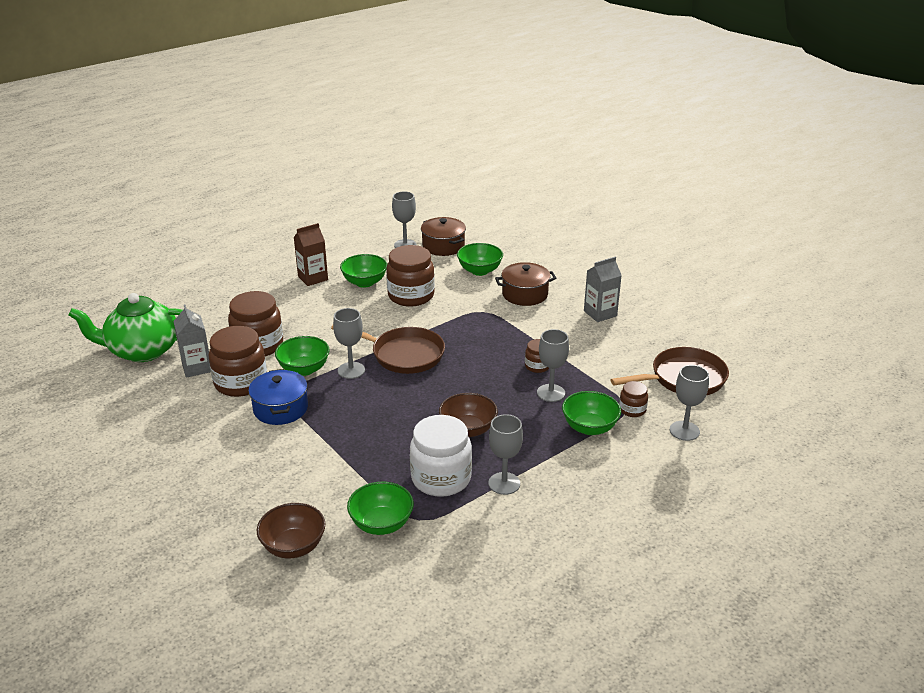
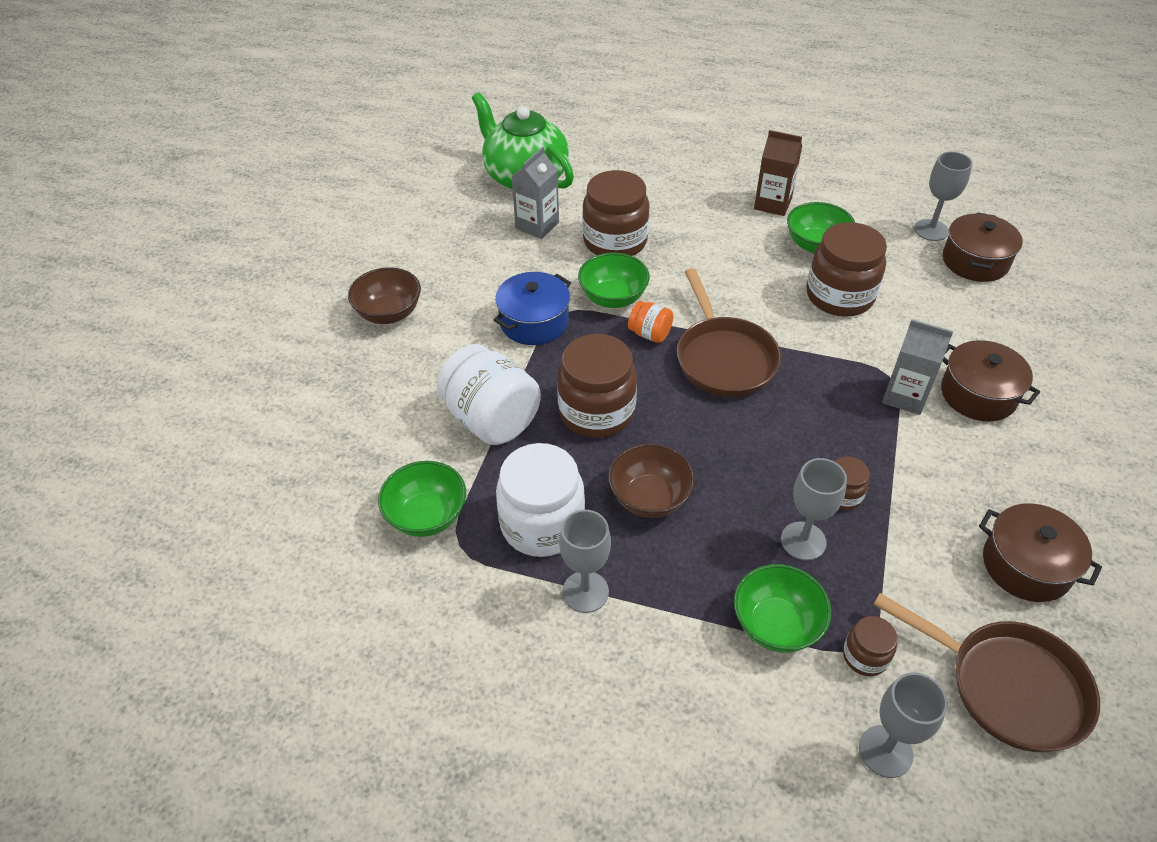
camera: 55 degrees right, 15 degrees up
brown jar [209,326,267,397] -> brown jar moved to [557,334,637,438]
brown bowl [257,503,325,558] -> brown bowl moved to [348,267,421,324]
grey goblet [333,308,365,379] -> orange jar [628,301,673,343]
green bowl [457,243,503,276] -> none
grey carton [584,257,622,322] -> grey carton moved to [882,319,953,415]
none -> white jar [437,344,541,445]
none -> brown pot [979,503,1102,602]

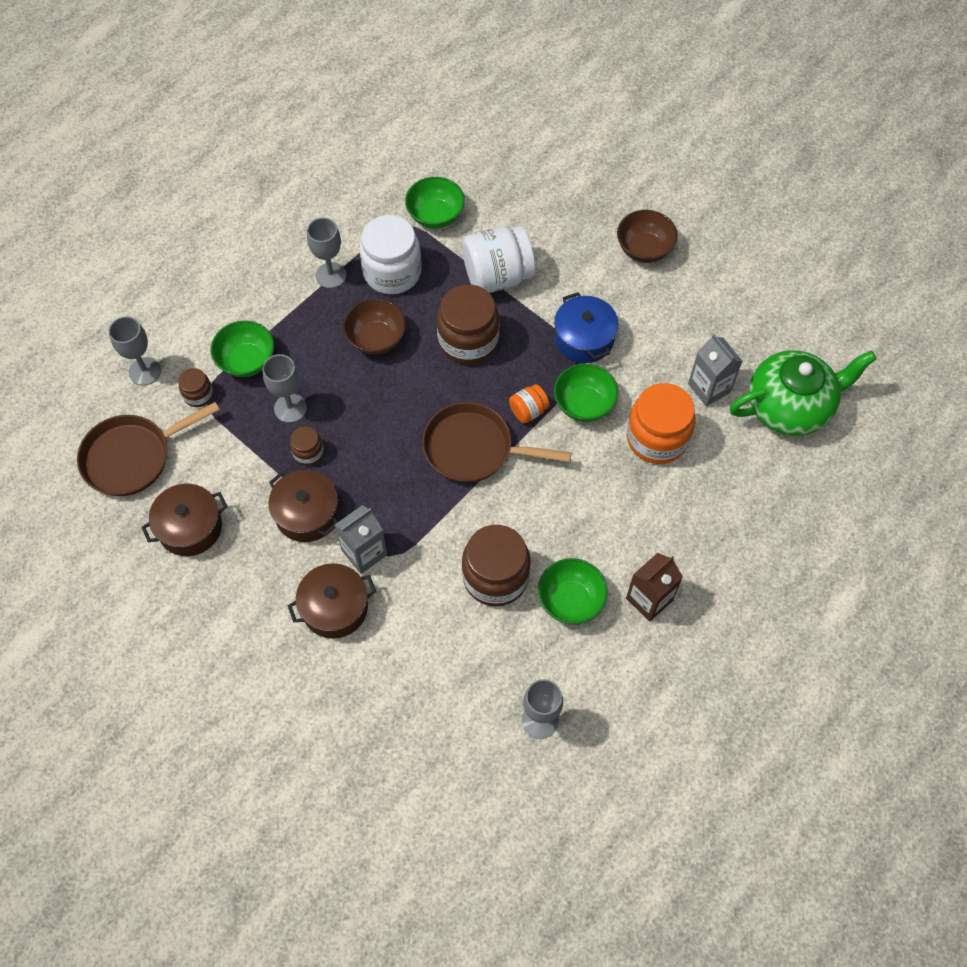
camera: 115 degrees right, 15 degrees up
brown jar [582,170,649,256] -> orange jar [627,383,695,464]
brown pot [943,212,1023,282] -> brown pot moved to [269,470,339,542]

